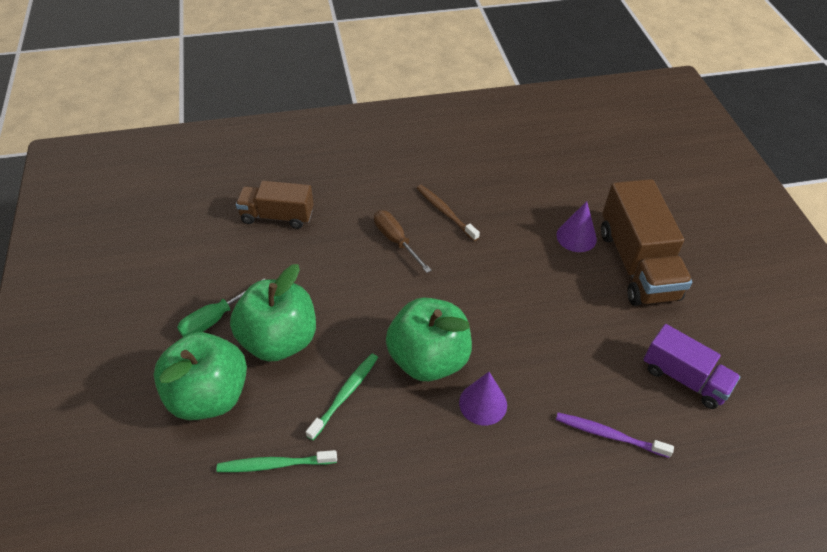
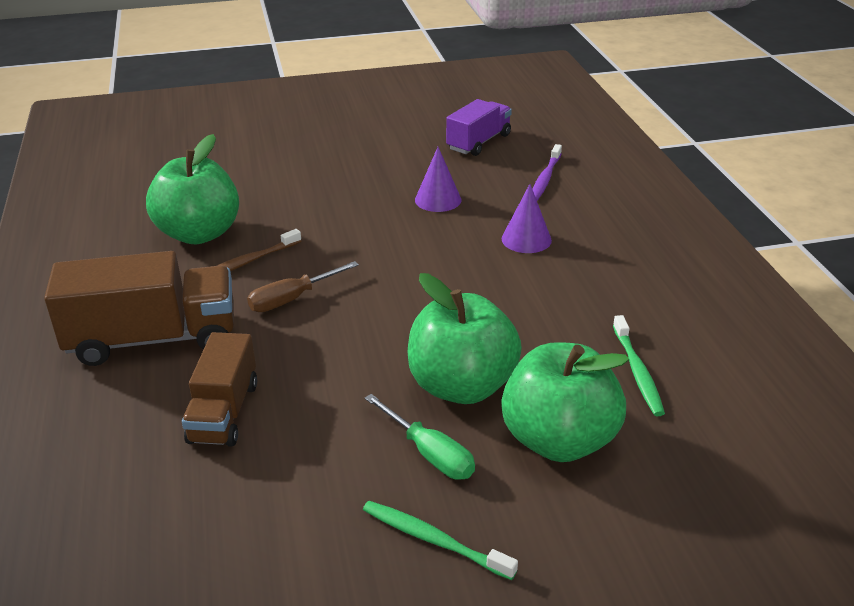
camera: 90 degrees left, 15 degrees down
green toothbrush [306,354,378,440] -> green toothbrush moved to [363,501,518,580]
green apple [386,298,472,381] -> green apple moved to [146,134,239,244]
purple cone [556,201,597,252] -> purple cone moved to [415,147,461,212]
brown truck [601,179,692,306] -> brown truck moved to [44,251,234,366]

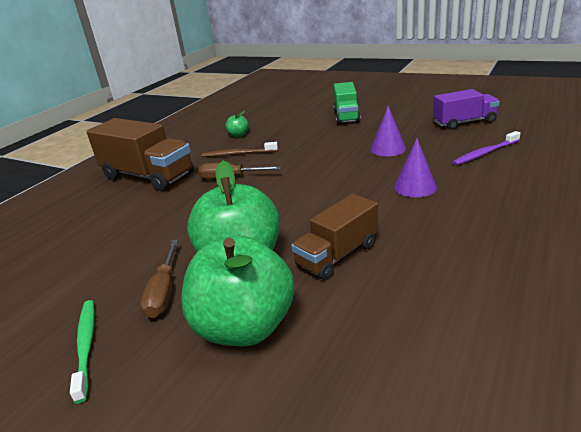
camera: 45 degrees right, 5 degrees down
green apple [146,134,239,244] -> green apple [226,110,249,137], size x0.42
brown truck [182,332,257,447] -> brown truck moved to [291,194,378,280]
green screwdriver [365,394,475,480] -> brown screwdriver [140,239,178,318]
green toothbrush [613,315,665,416] -> none
none -> green truck [334,82,361,125]

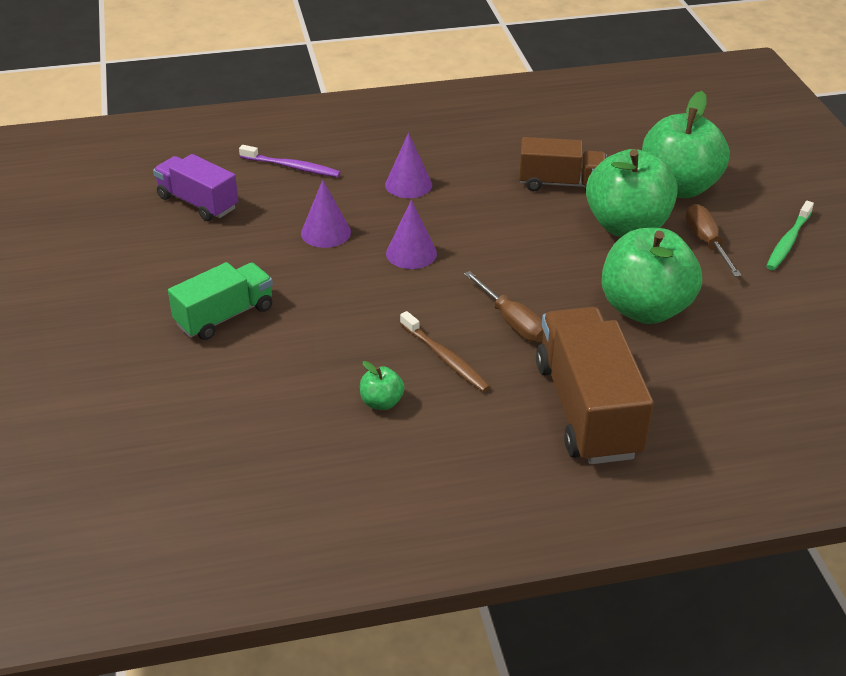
camera: 135 degrees left, 10 degrees up
brown screwdriver [140,239,178,318] -> brown screwdriver turned 60 degrees counterclockwise [685,204,742,277]
none -> purple cone [386,200,437,269]
none -> green apple [602,228,702,324]

